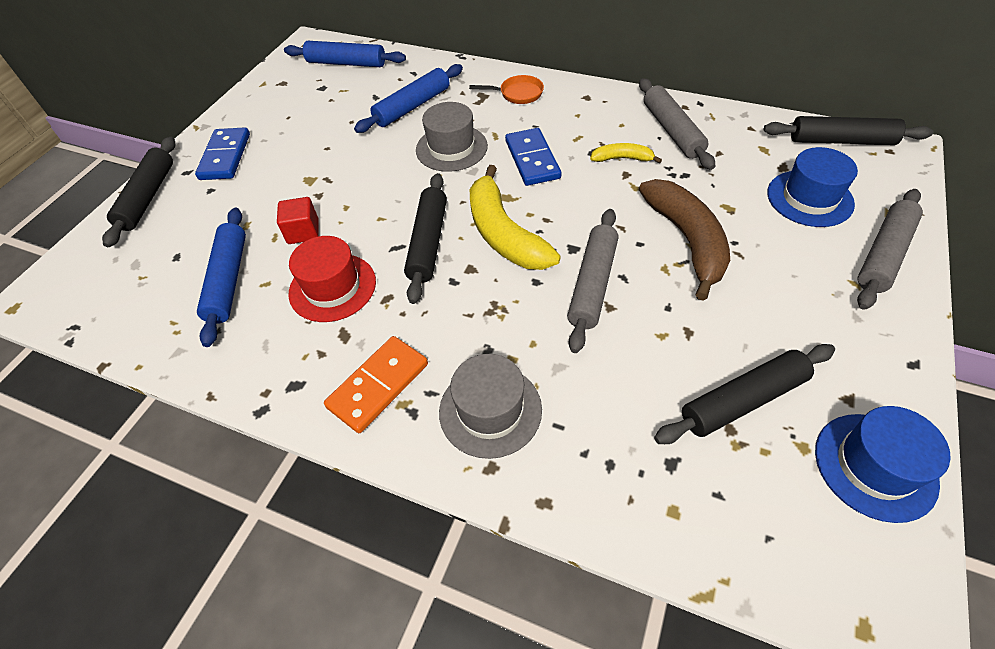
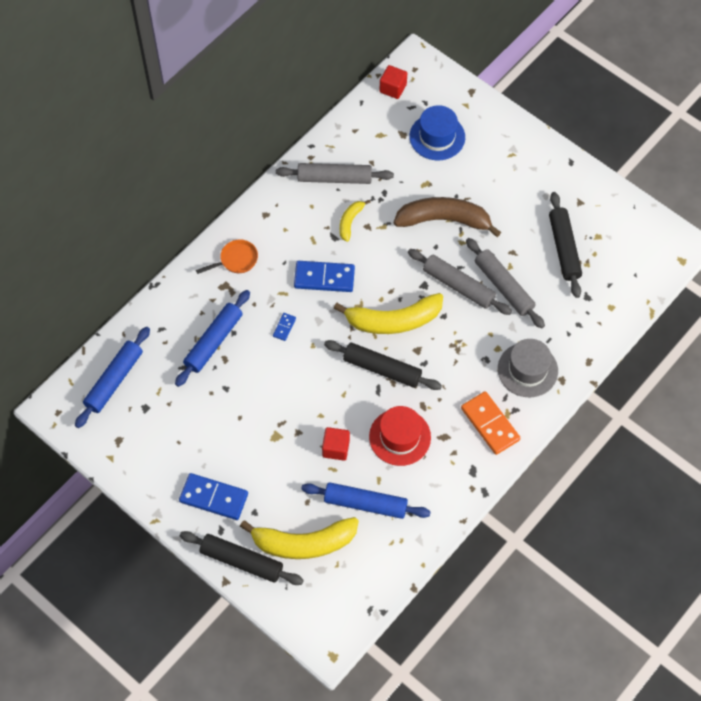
camera: 75 degrees left, 10 degrees up
blue rolling pin [354,64,463,133] -> blue rolling pin turned 60 degrees clockwise [175,290,250,387]
grey hat [416,102,488,172] -> blue domino [273,313,296,341]
orange pan [469,75,544,104] -> orange pan turned 45 degrees clockwise [196,239,258,274]
black rolling pin [764,116,933,145] -> red cube [380,65,407,99]
blue hat [815,406,951,523] -> none
grey rolling pin [857,189,923,310] -> grey rolling pin moved to [466,238,545,328]
none -> yellow banana [240,517,359,559]

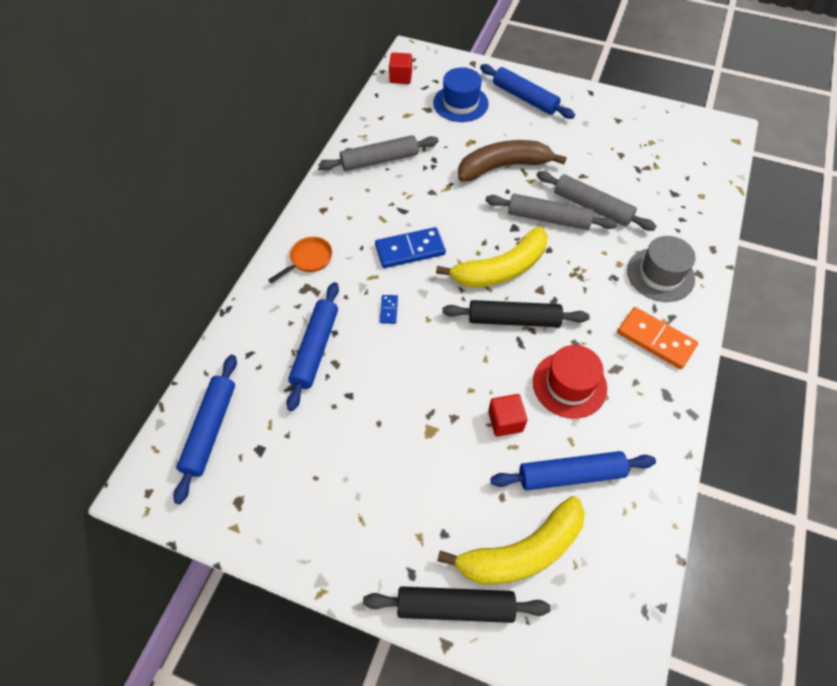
camera: 20 degrees left, 5 degrees down
blue domino [179,473,248,520] -> none
yellow banana [340,200,371,242] -> none
black rolling pin [549,192,582,298] -> none
none -> blue rolling pin [480,64,575,119]

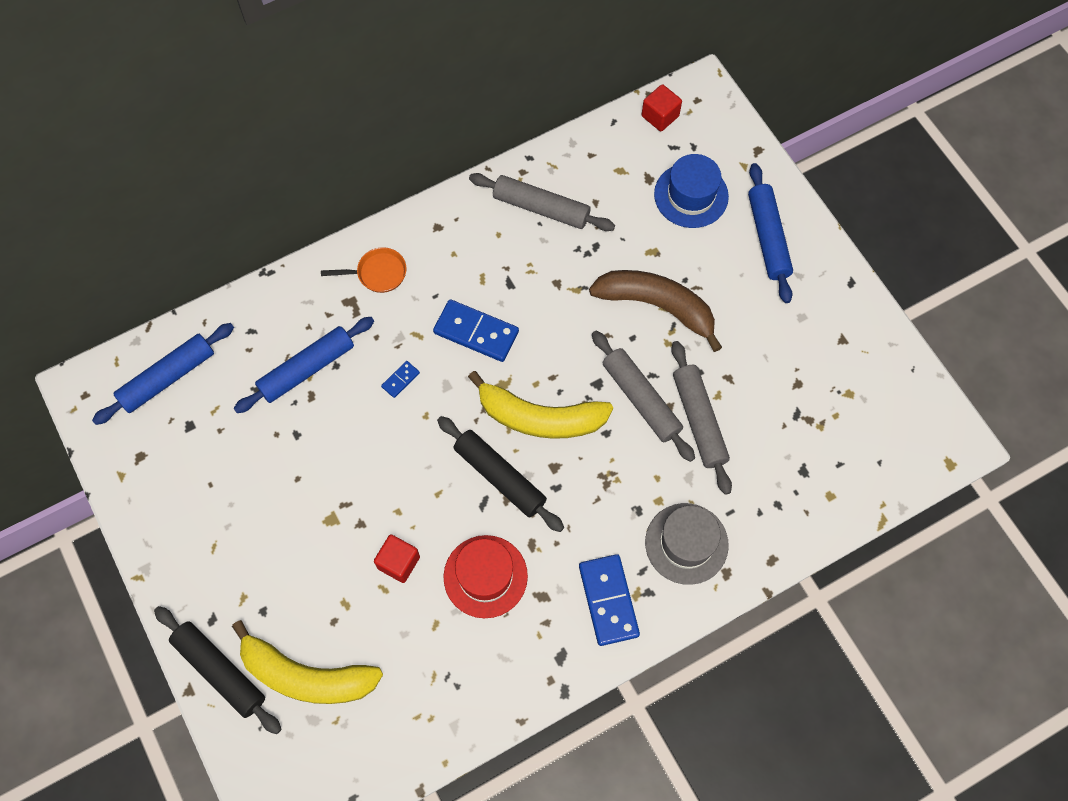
camera: 40 degrees right, 10 degrees up
blue rolling pin [490,451,656,490] -> none
orange domino [617,307,698,369] -> blue domino [579,554,640,646]

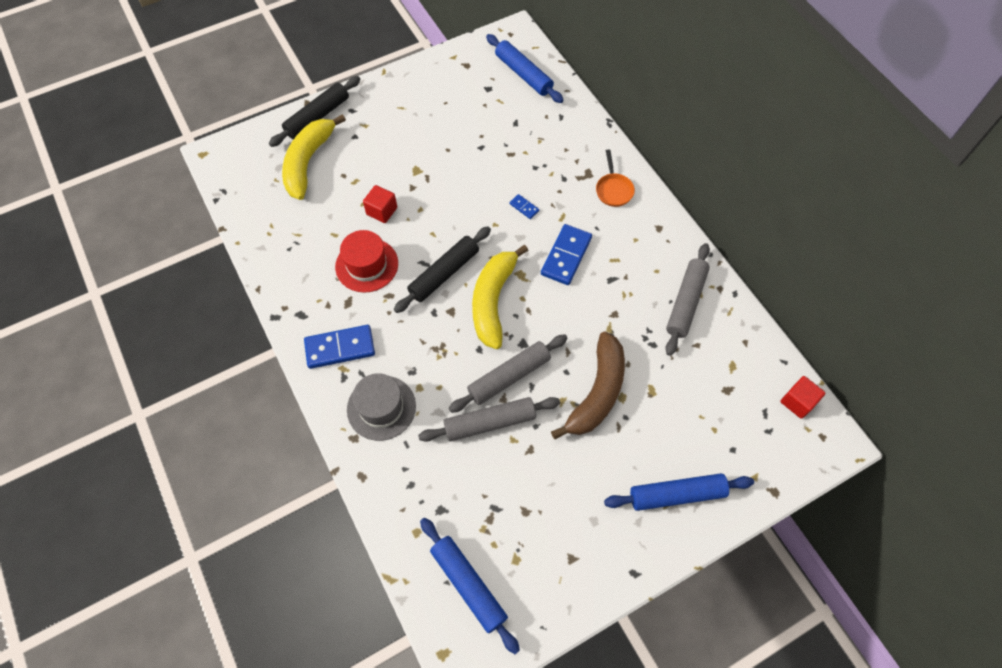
camera: 90 degrees right, 5 degrees down
blue rolling pin [233,317,374,413] -> blue rolling pin moved to [420,518,520,654]
blue hat [654,154,729,228] -> none

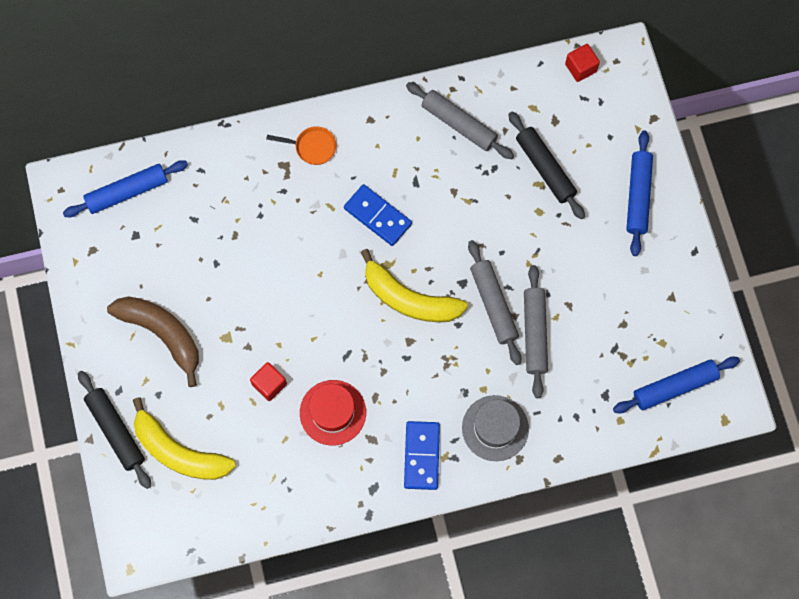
camera: 75 degrees left, 10 degrees up
black rolling pin [394,226,491,313] -> black rolling pin moved to [508,112,585,219]
blue domino [509,194,539,219] -> none
brown banana [551,332,625,439] -> brown banana moved to [107,296,199,387]

